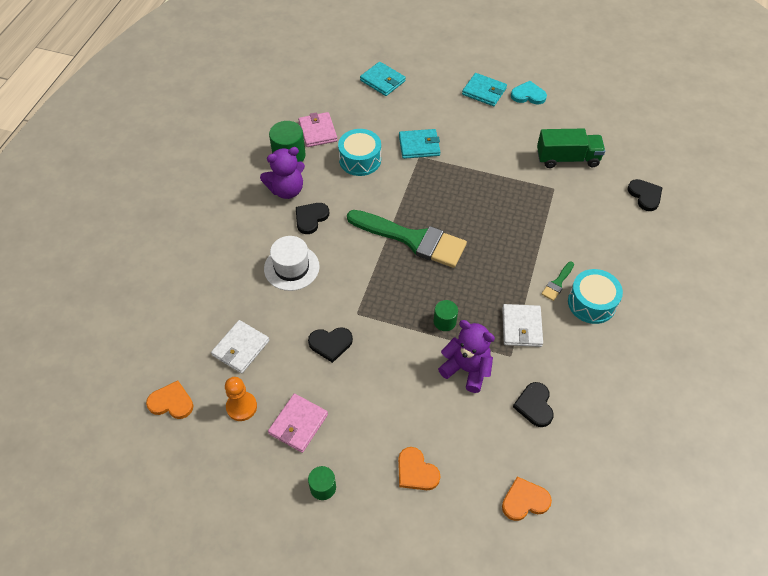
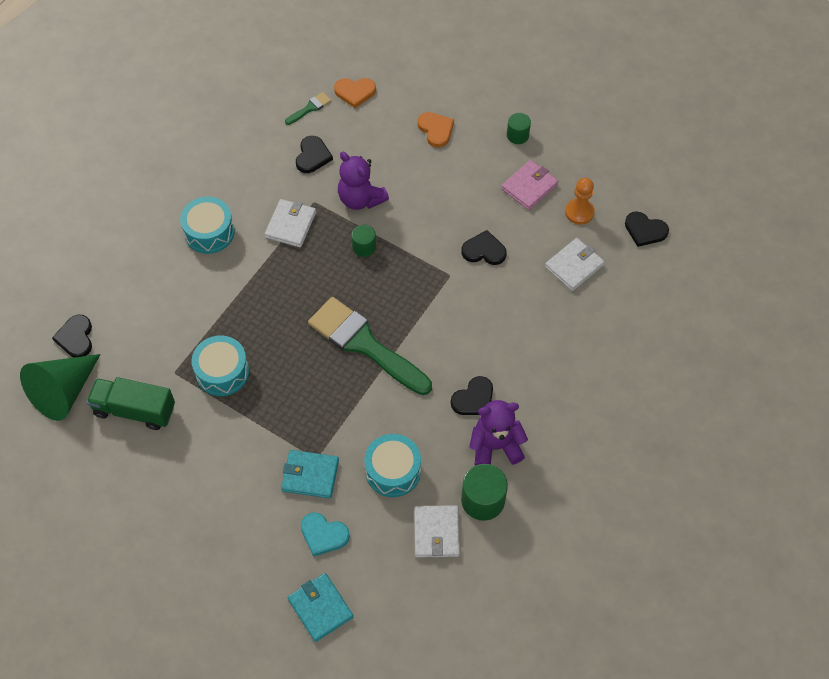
camera: 165 degrees left, 5 degrees up
orange heart [146,381,194,419] -> black heart [625,211,669,247]
white hat [264,236,320,291] -> none
pink wallet [298,112,337,147] -> white wallet [414,505,460,557]
turquoise wallet [462,73,507,106] -> none
turquoise heart [511,81,547,105] -> turquoise heart moved to [301,512,350,557]
green brush [541,262,574,301] -> green brush moved to [285,92,331,125]
none -> green cone [20,354,101,421]
none -> turquoise drum [191,336,249,396]

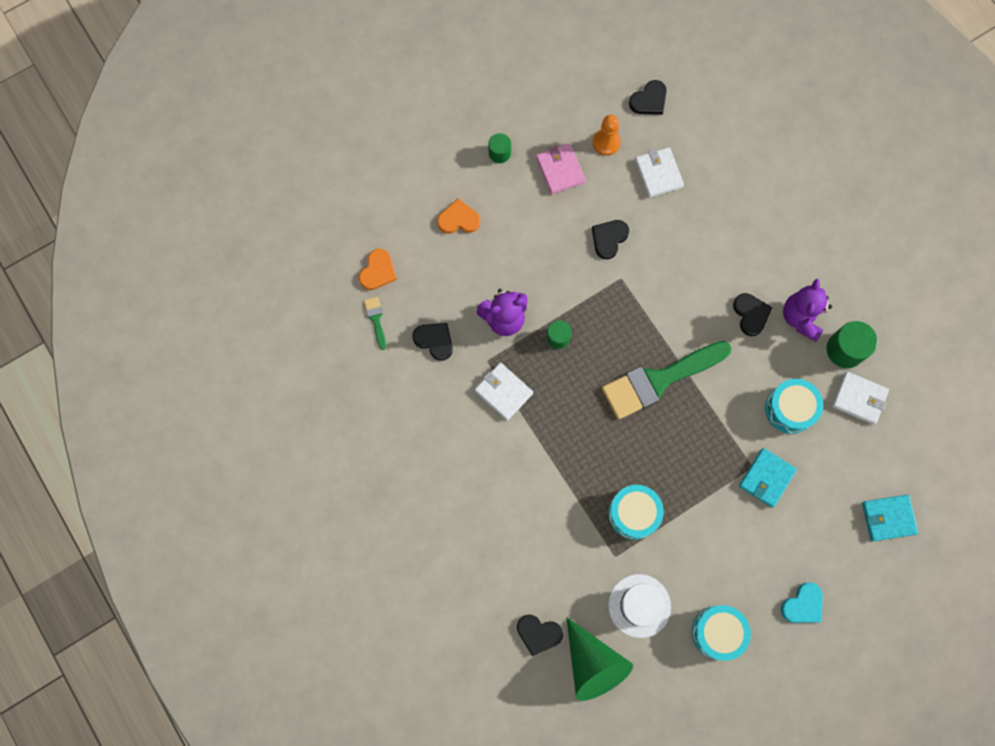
camera: 65 degrees left, 15 degrees up
green truck [86,377,175,430] -> white hat [608,574,671,638]
turquoise drum [180,197,235,254] -> turquoise drum moved to [692,605,751,661]
turquoise heart [301,512,350,557] -> turquoise heart moved to [781,582,823,623]

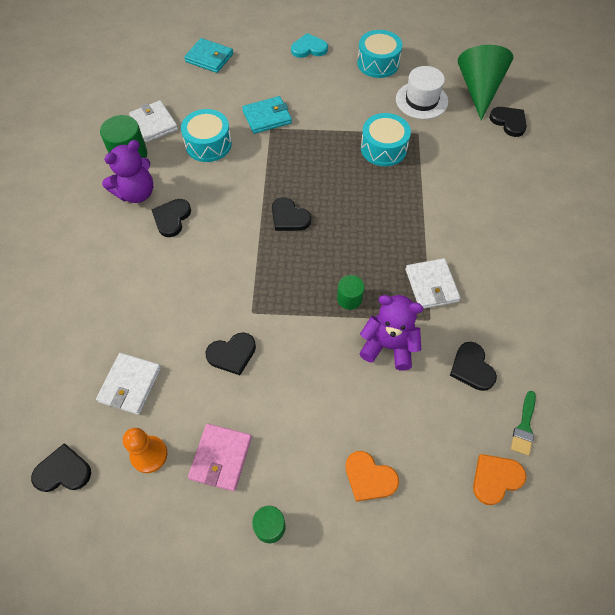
camera: 145 degrees left, 15 degrees down
green brush [602,341,732,419] -> black heart [272,197,311,231]

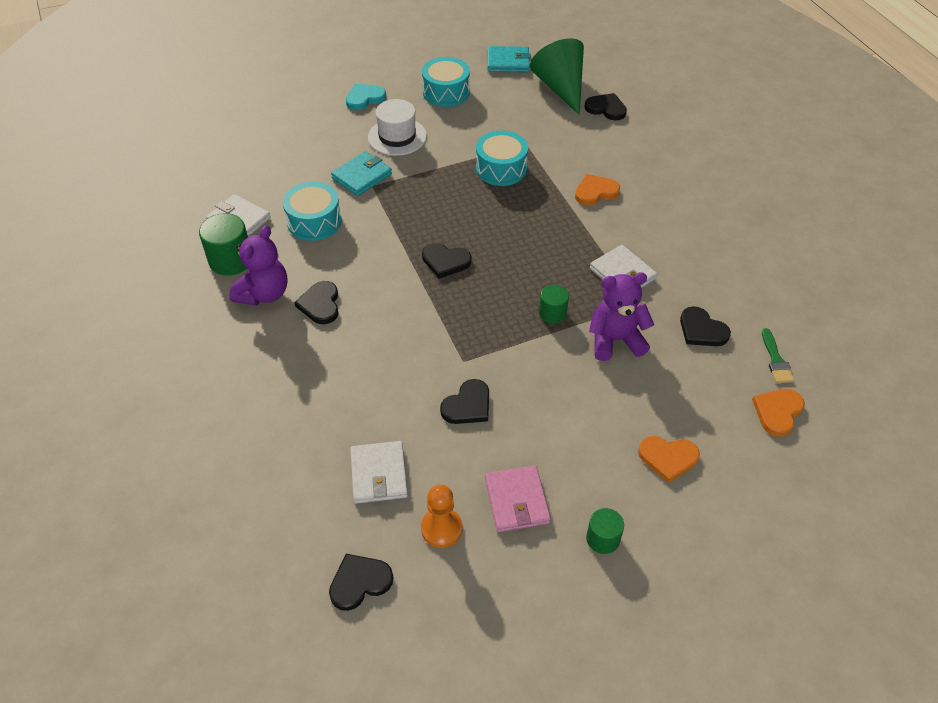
camera: 25 degrees left, 10 degrees down
turquoise wallet [184,38,233,73] -> turquoise wallet moved to [488,46,531,72]
white hat [396,66,448,119] -> white hat moved to [368,99,427,156]
none -> orange heart [575,174,620,206]

